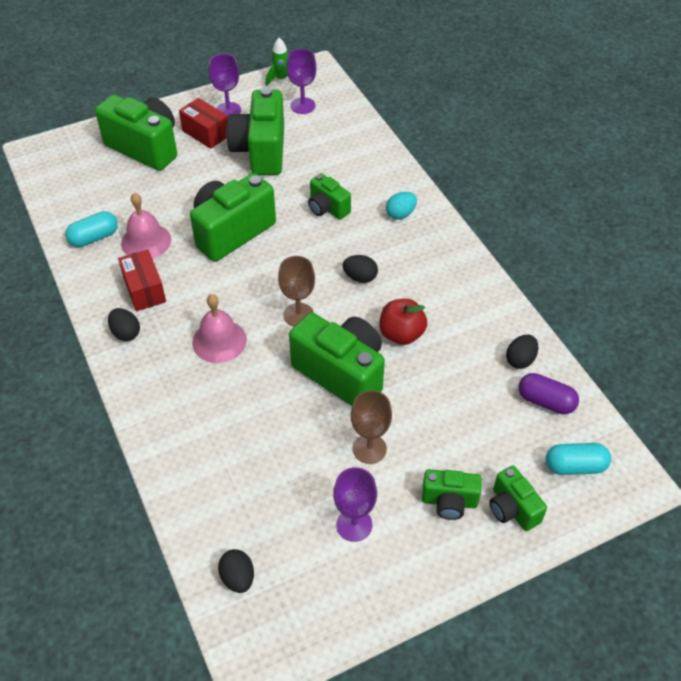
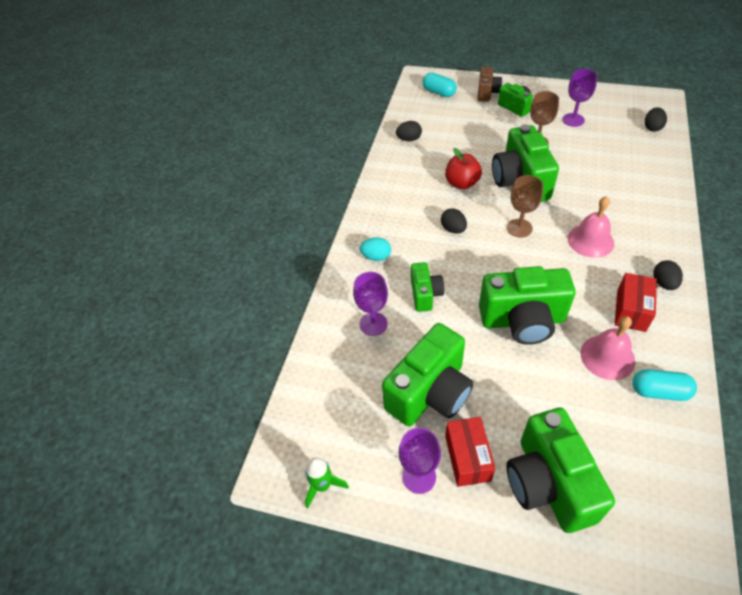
camera: 135 degrees left, 0 degrees up
purple goblet [287,49,316,114] -> purple goblet moved to [353,272,388,336]
green camera [489,466,547,531] -> brown camera [477,67,502,102]
purple capsule [518,373,579,414] -> none

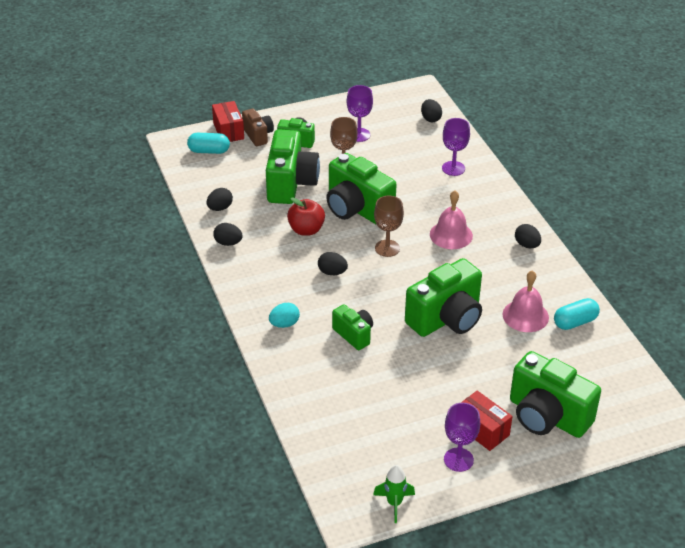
camera: 40 degrees left, 10 degrees down
purple goblet [353,272,388,336] -> purple goblet moved to [442,118,470,176]
green camera [382,323,473,426] -> green camera moved to [266,130,320,204]
red box [615,273,657,332] -> red box moved to [212,101,244,142]
none -> black egg [213,223,243,246]

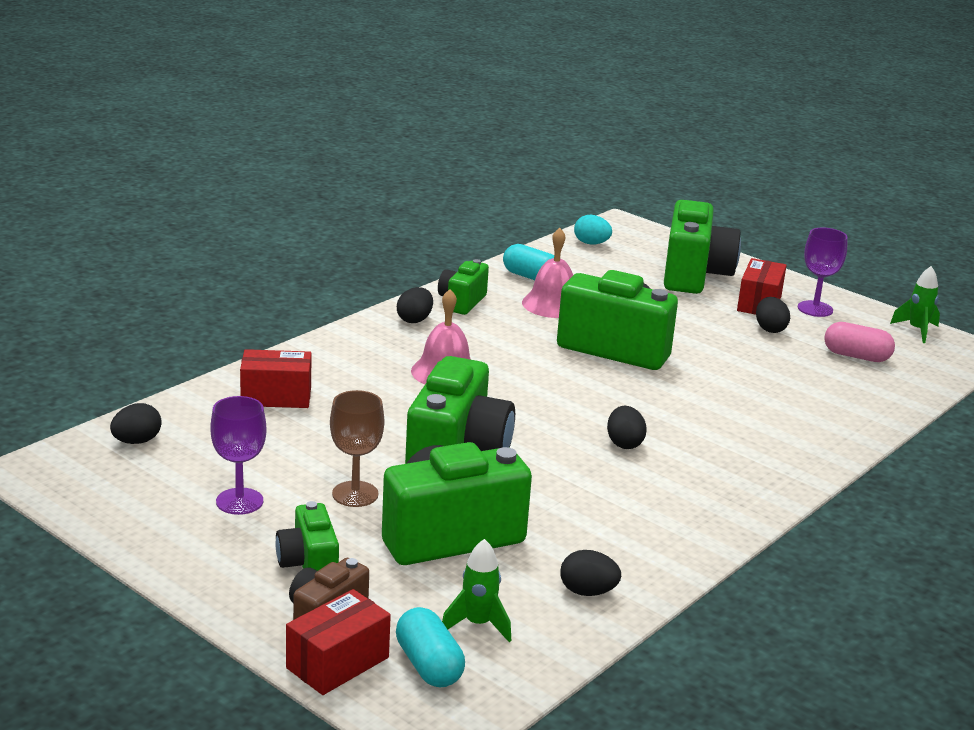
camera: 120 degrees left, 15 degrees down
black egg [213,223,243,246] -> black egg moved to [756,297,790,333]
turquoise egg [269,303,300,328] -> turquoise egg moved to [574,215,612,245]
red apple [287,197,325,236] -> none
green camera [332,304,373,350] -> green camera moved to [438,259,489,315]
brown goblet [374,196,404,257] -> none
purple goblet [442,118,470,176] -> red box [240,349,311,408]
none -> green rocket [442,539,511,642]
none -> pink capsule [824,322,895,362]

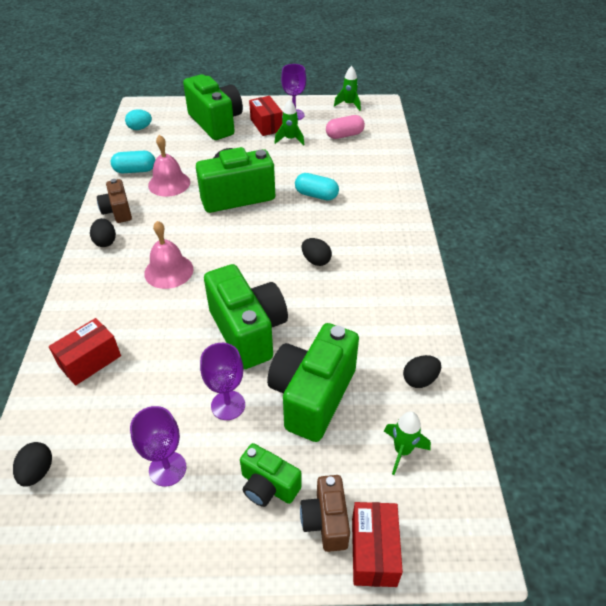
camera: 40 degrees left, 20 degrees up
brown goblet [330,390,384,507] -> purple goblet [200,343,245,420]
turquoise capsule [396,607,465,688] -> turquoise capsule moved to [295,173,339,201]
green camera [438,259,489,315] -> brown camera [97,179,132,223]
black egg [756,297,790,333] -> green rocket [275,100,305,145]

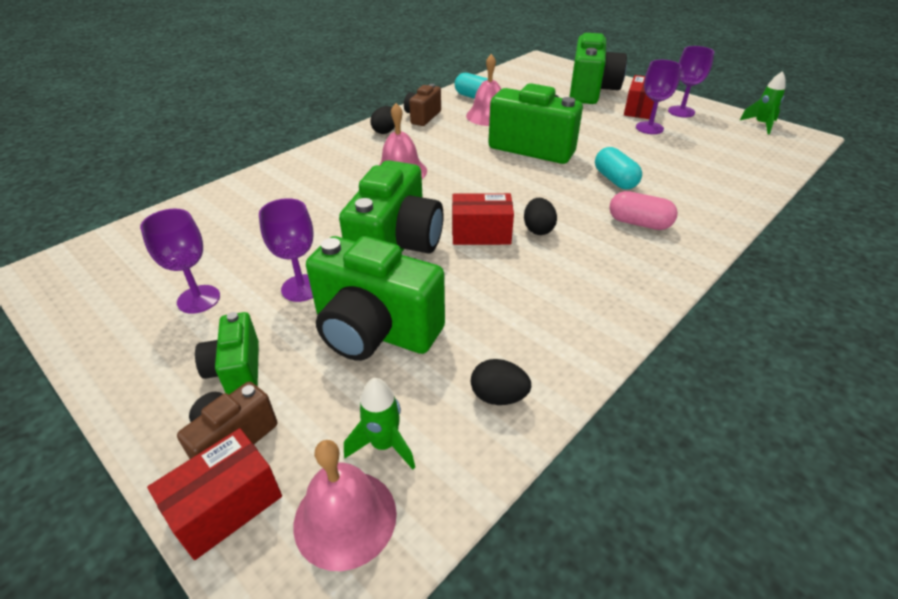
camera: 45 degrees right, 5 degrees down
black egg [13,442,52,487] -> none
red box [49,318,121,386] -> red box moved to [452,193,514,245]
turquoise egg [125,109,152,130] -> none
green camera [267,323,359,442] -> green camera turned 135 degrees counterclockwise [306,236,445,361]
green rocket [275,100,305,145] -> purple goblet [636,60,682,134]
pink capsule [326,115,365,139] -> pink capsule moved to [609,191,678,230]
none -> pink bell [293,440,397,571]

